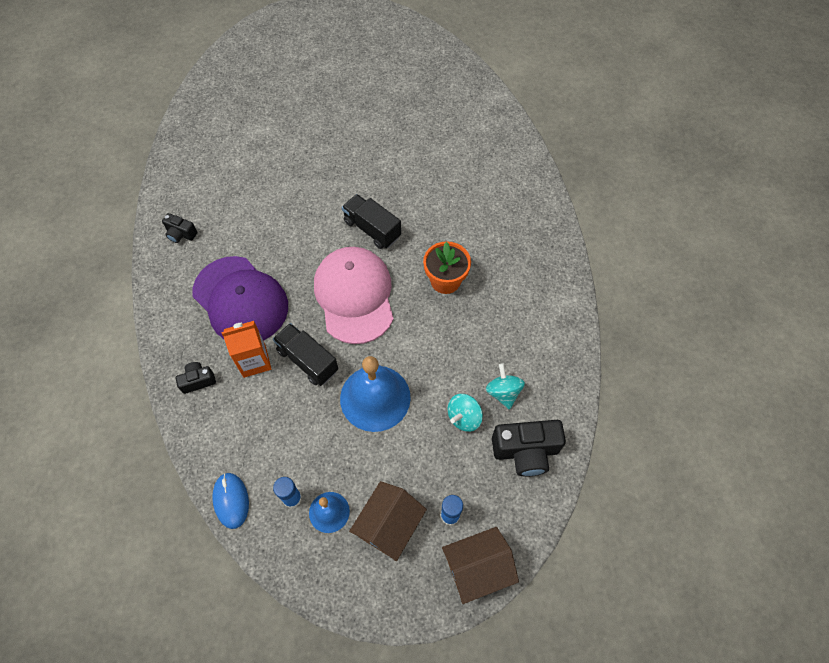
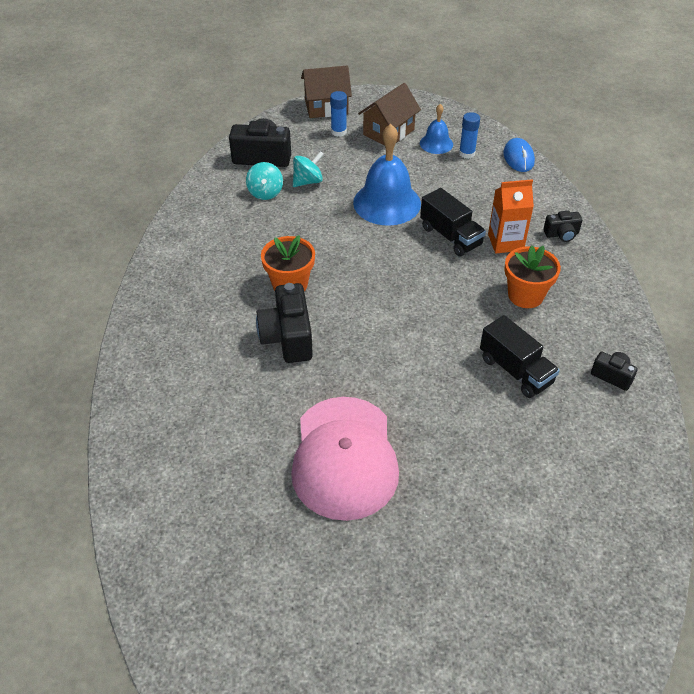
camera: 170 degrees left, 15 degrees down
purple cap [192,256,288,341] -> orange flower pot [504,246,561,308]
pink cap [314,247,394,344] -> pink cap moved to [291,397,399,521]
black truck [342,194,401,249] -> black truck moved to [480,315,560,398]
none -> black camera [256,283,313,363]

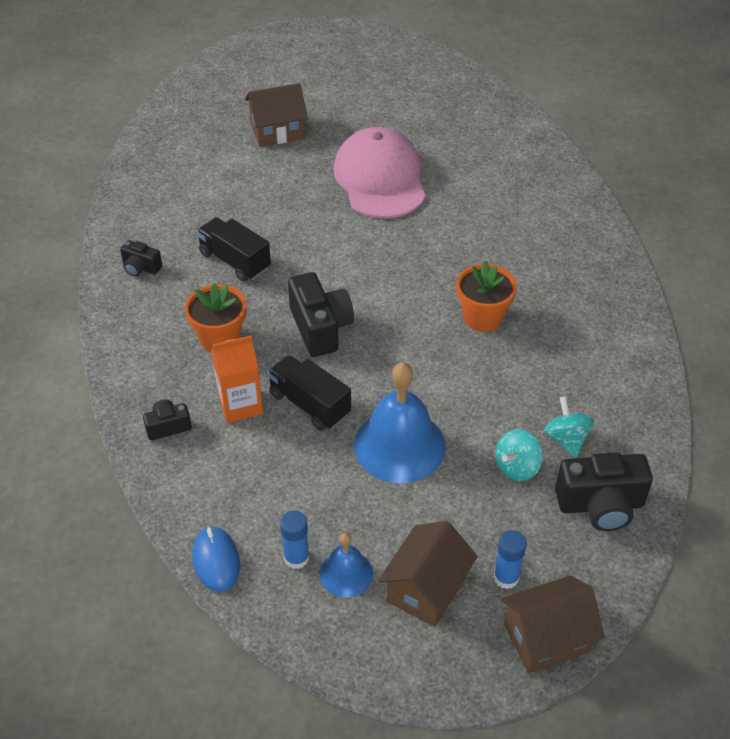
camera: 170 degrees right, 0 degrees up
black camera [256,283,313,363] -> black camera moved to [288,272,354,357]
none -> brown house [245,83,308,147]

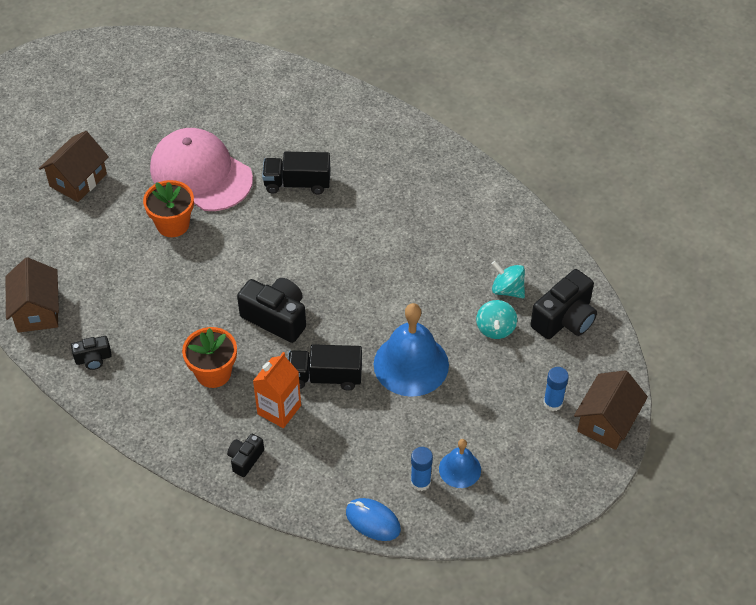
camera: 40 degrees left, 5 degrees up
black truck [196,217,271,282] -> black truck moved to [262,152,330,194]
brown house [378,521,478,627] -> brown house moved to [5,257,59,333]
orange flower pot [456,261,517,332] -> orange flower pot moved to [143,180,194,237]

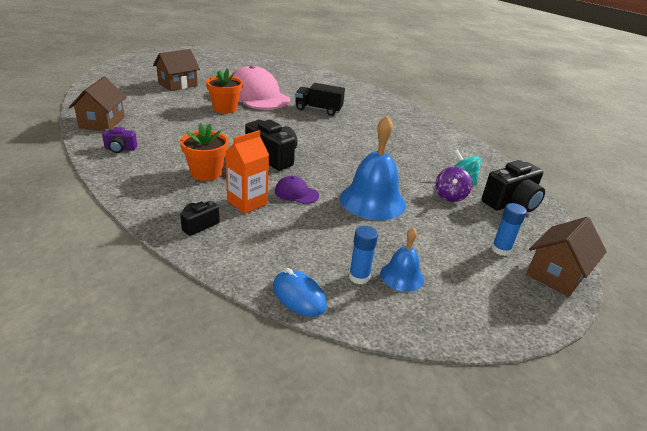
camera: 10 degrees right, 20 degrees down
black camera [71,336,112,370] -> purple camera [102,127,137,153]
black truck [288,344,362,391] -> purple cap [275,176,319,204]
turquoise spinning top [476,300,517,339] -> purple spinning top [435,167,472,202]

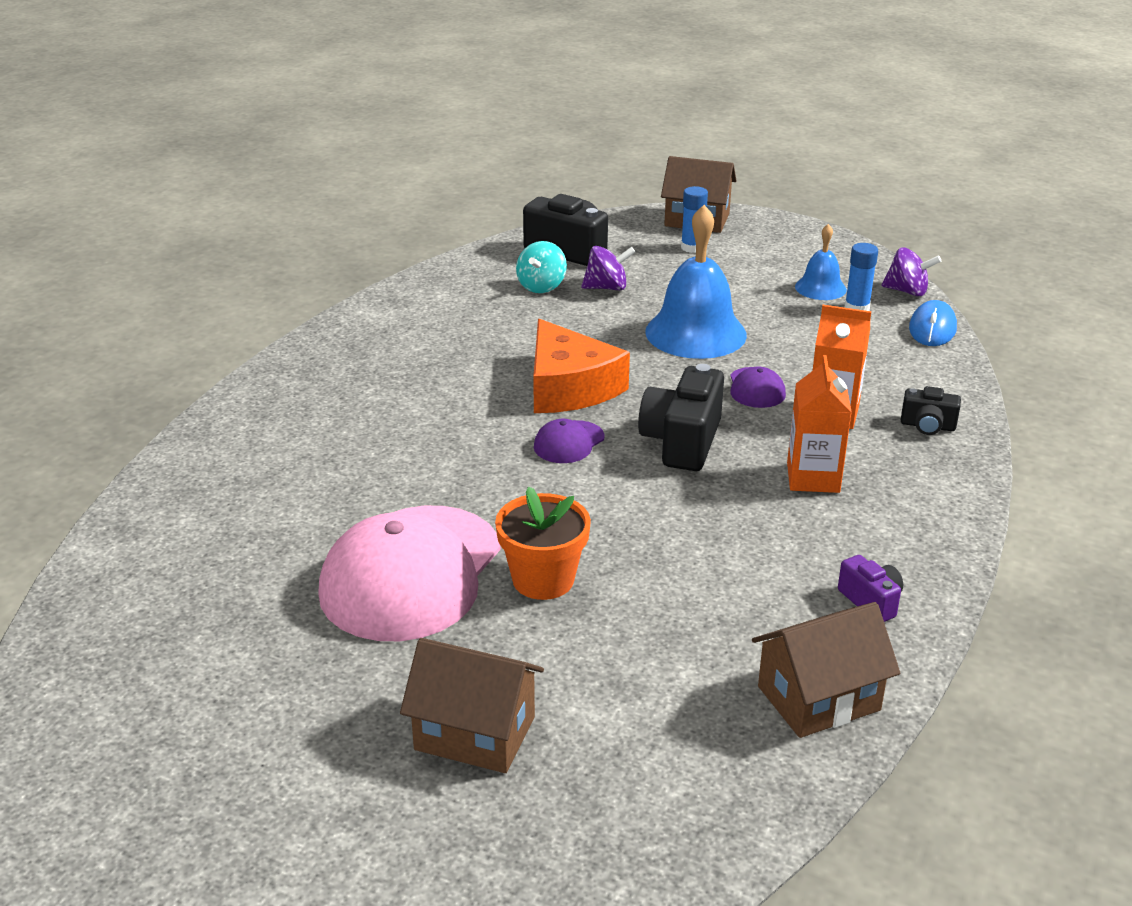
camera: 115 degrees left, 0 degrees up
orange flower pot [180,123,228,181] -> orange carton [787,355,852,493]
black truck [295,83,345,116] -> none
none -> orange cheese [533,319,630,413]
none -> purple cap [534,419,605,463]
none -> purple spinning top [881,247,941,296]

